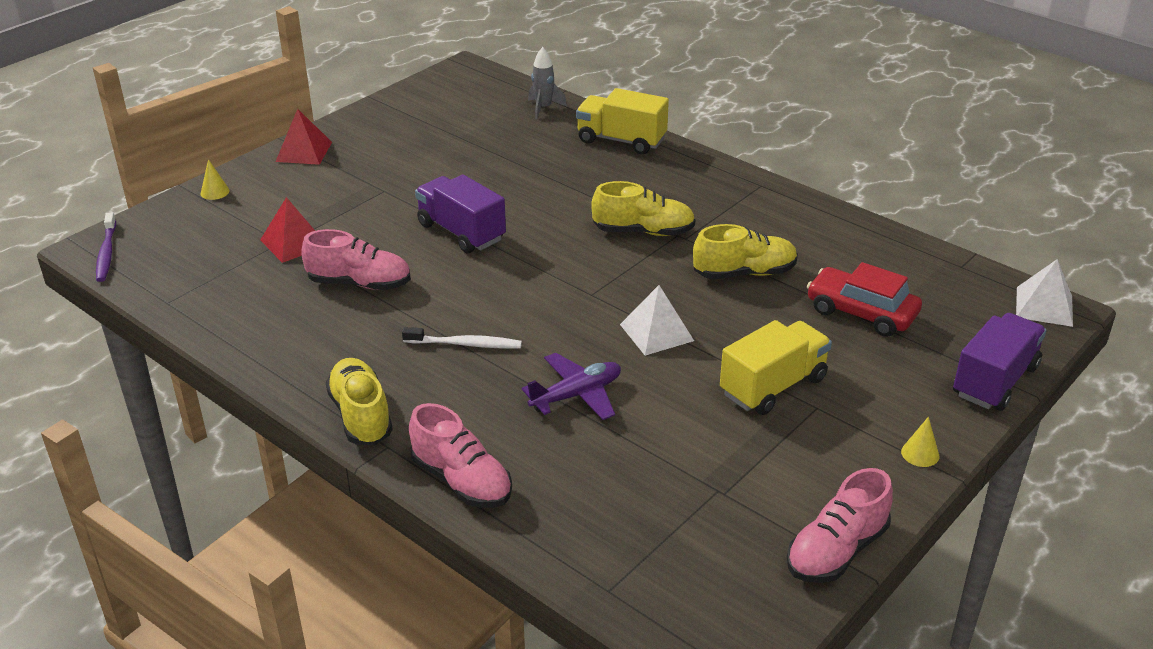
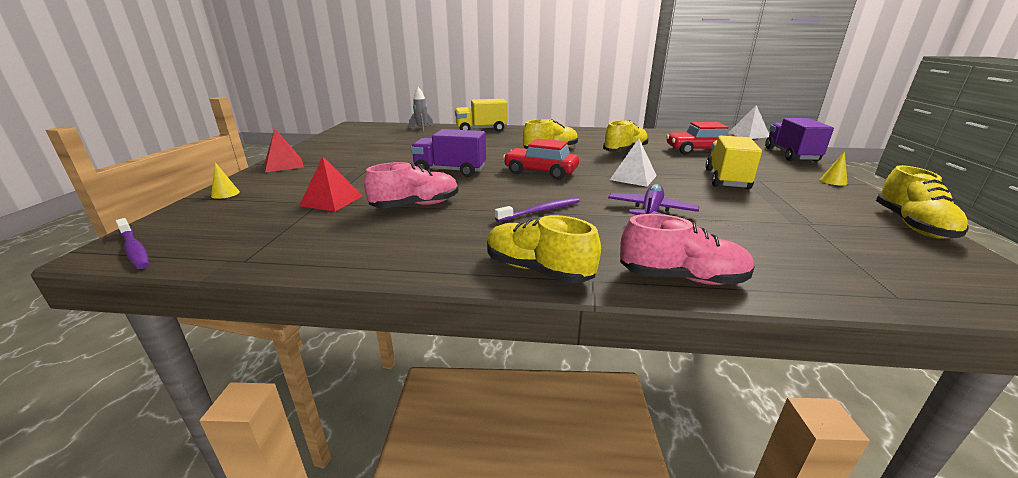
camera: 35 degrees left, 10 degrees down
white toothbrush [402,327,522,349] -> purple toothbrush [495,198,580,222]
pink shoe [787,468,893,583] -> yellow shoe [876,165,969,239]
none -> red car [503,138,579,180]

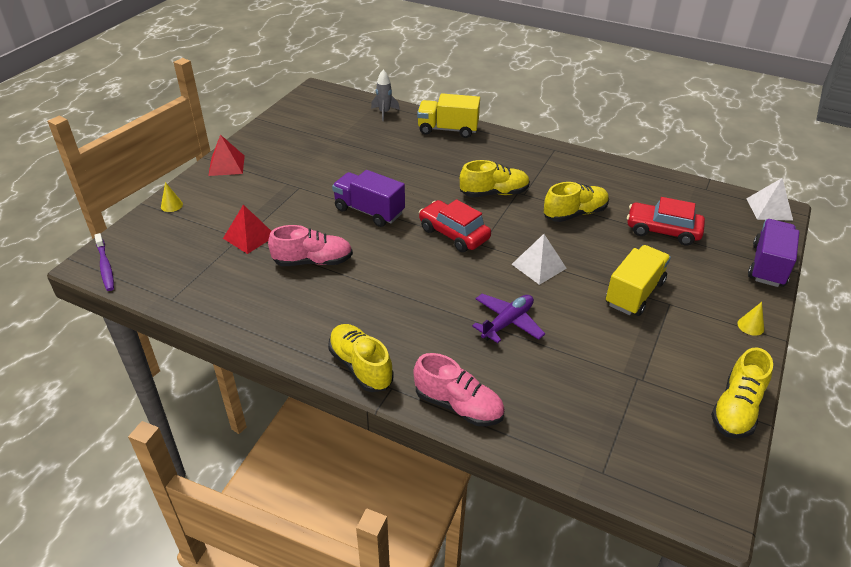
camera: 20 degrees right, 15 degrees up
purple toothbrush [495,198,580,222] -> none

